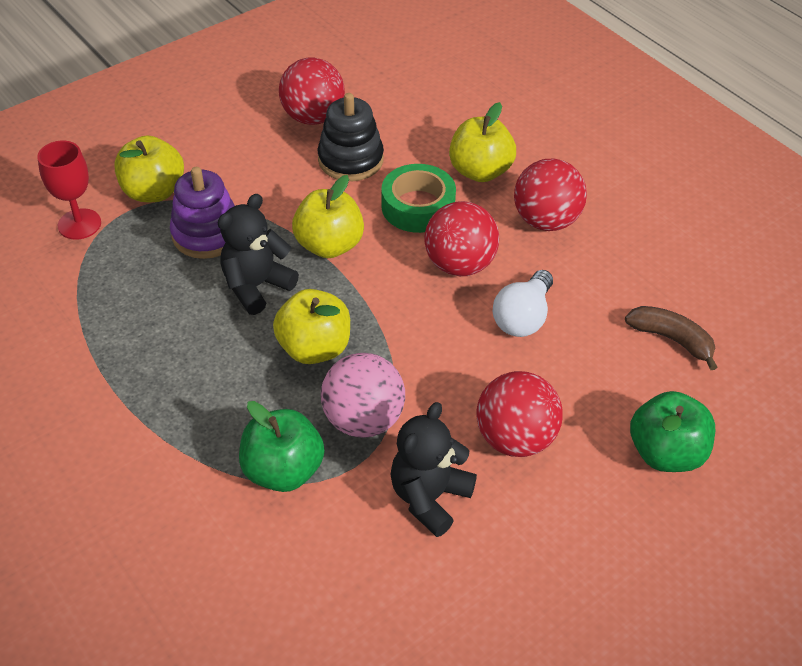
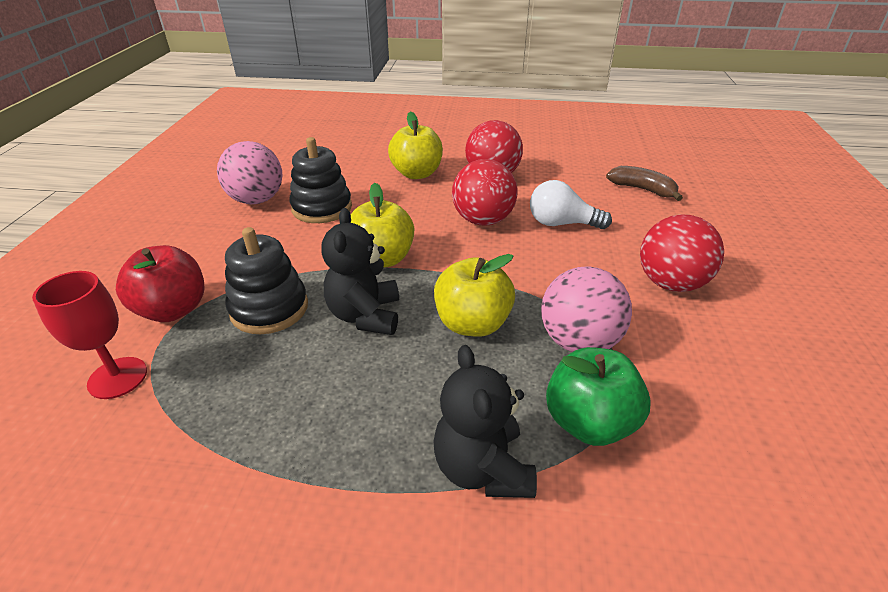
camera: 45 degrees left, 10 degrees down
yellow apple [114,136,184,202] -> red apple [116,245,205,322]
purple stacking toy [170,167,235,259] -> black stacking toy [225,227,308,334]
red ball [279,57,345,125] -> pink ball [217,141,282,204]
green tape [381,164,456,233] -> none
black teddy bear [390,402,477,537] -> black teddy bear moved to [433,345,537,498]
white light bulb [493,270,553,337] -> white light bulb turned 120 degrees clockwise [530,180,612,229]
brown banana [625,306,717,370] -> brown banana turned 45 degrees clockwise [606,166,683,201]
green apple [630,391,715,472] -> none

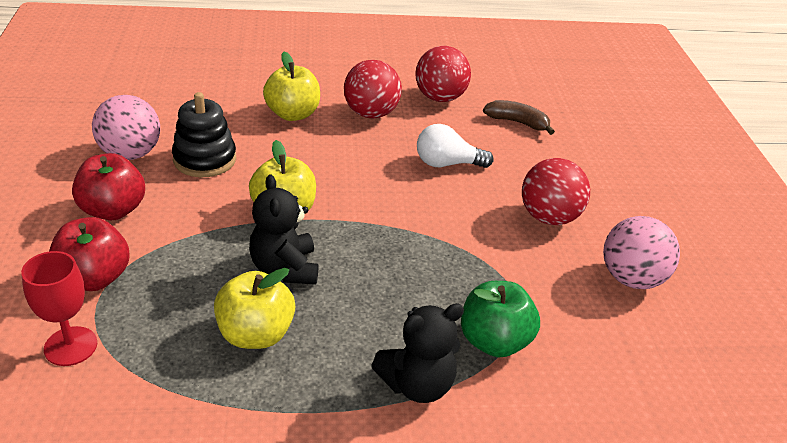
camera: 15 degrees left, 0 degrees up
black stacking toy [225,227,308,334] -> none
black teddy bear [433,345,537,498] -> black teddy bear turned 90 degrees counterclockwise [371,303,464,403]
yellow apple [434,254,515,337] -> yellow apple moved to [214,268,295,349]
red ball [452,159,518,226] -> red ball moved to [415,46,471,102]
pink ball [541,266,632,352] -> pink ball moved to [603,216,680,289]
none -> red apple [72,153,145,220]

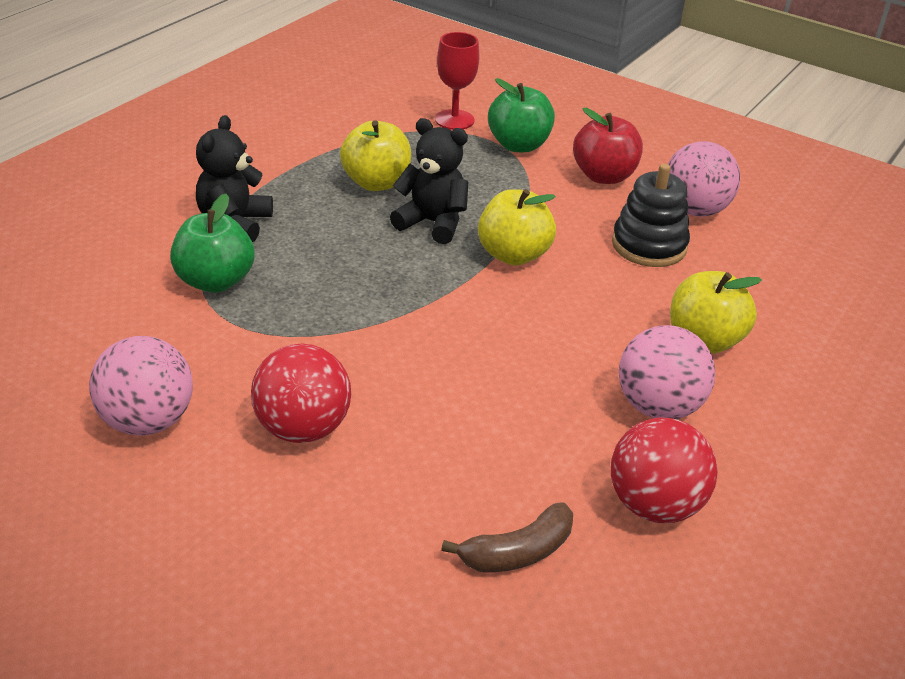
camera: 130 degrees right, 0 degrees up
red apple [49,217,130,291] -> green apple [488,78,555,152]
red ball [344,60,402,118] -> pink ball [619,325,715,419]
white light bulb [417,124,493,168] -> none

